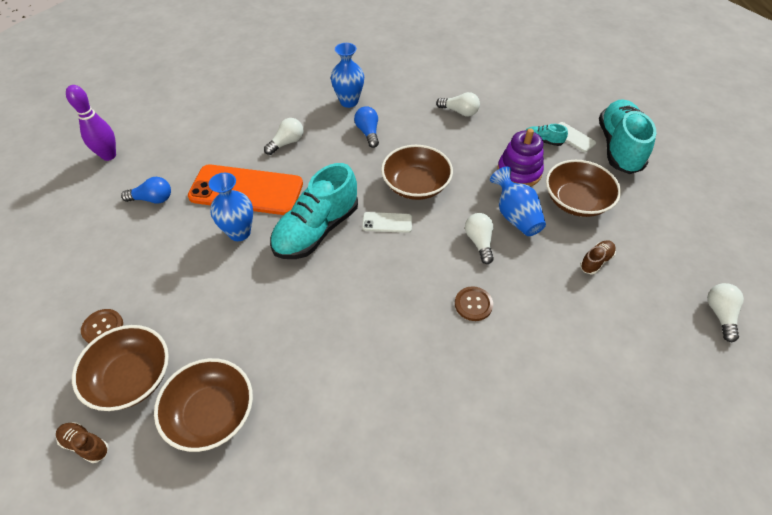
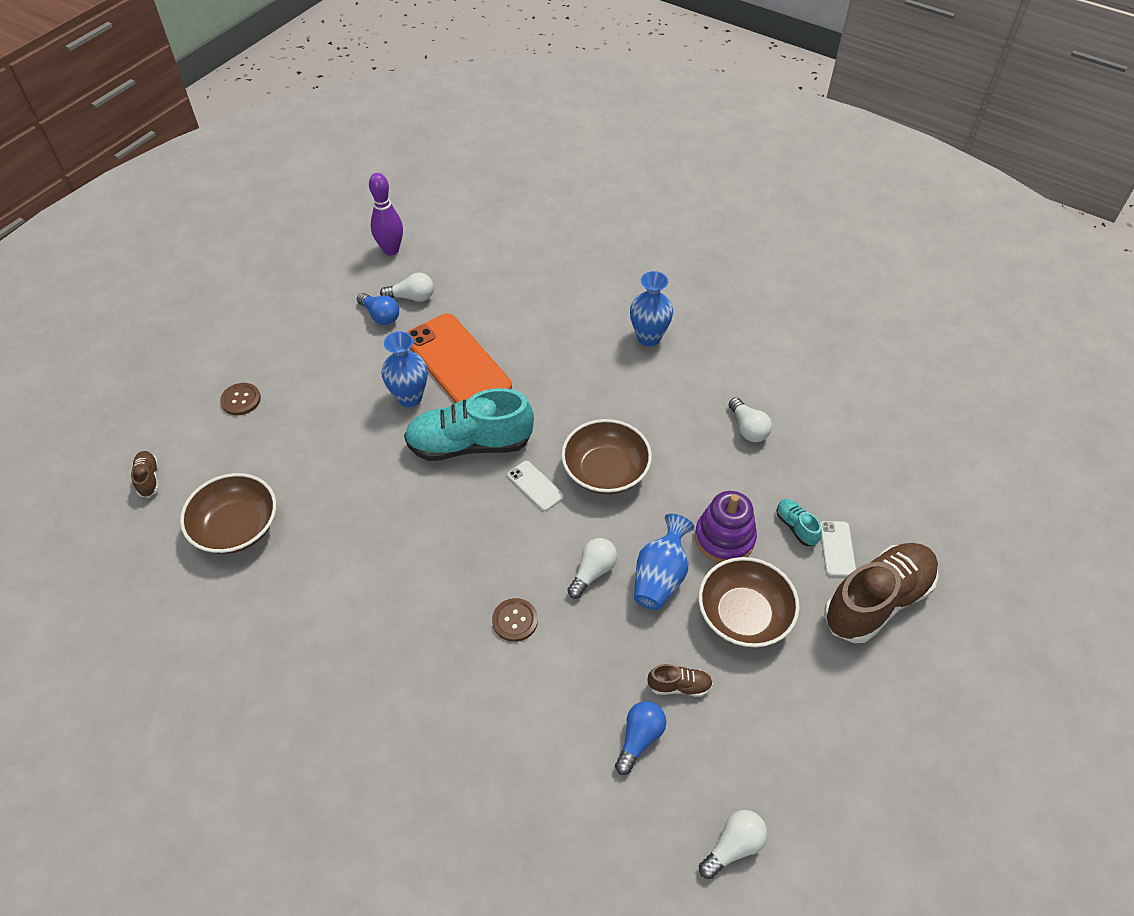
camera: 45 degrees right, 0 degrees up
brown bowl [72,325,169,411] -> none
white light bulb [264,118,304,155] -> white light bulb moved to [380,273,434,302]
blue light bulb [354,106,379,148] -> blue light bulb moved to [615,701,666,775]
turquoise shoe [599,99,657,174] -> brown shoe [824,543,938,643]

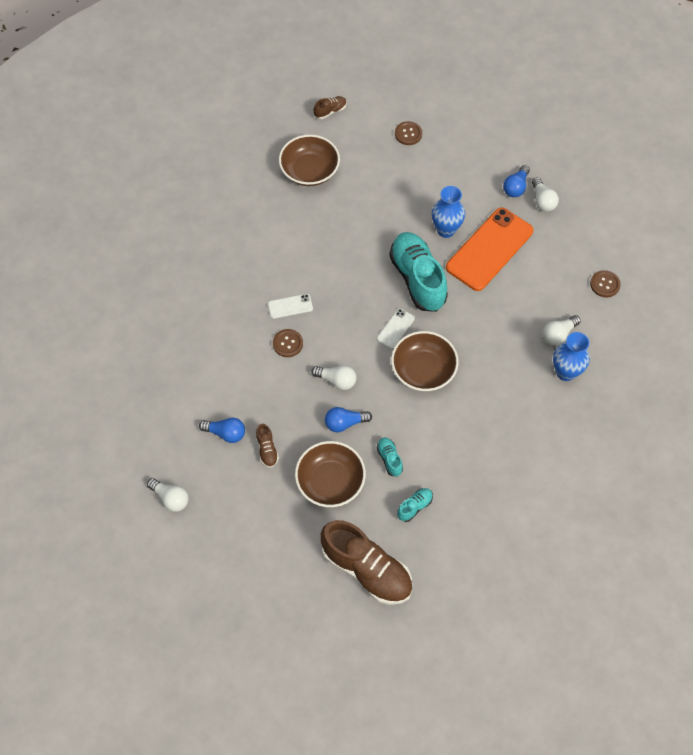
camera: 75 degrees right, 10 degrees up
purple bowling pin [369,173,403,256] -> none
blue vase [634,514,694,610] -> blue light bulb [325,407,372,432]
purple stacking toy [695,491,757,563] -> turquoise shoe [377,438,403,477]
white light bulb [729,397,772,442] -> white light bulb moved to [543,315,581,345]
white phone [820,521,856,577] -> white phone moved to [268,294,313,319]
none -> brown button [590,270,621,297]

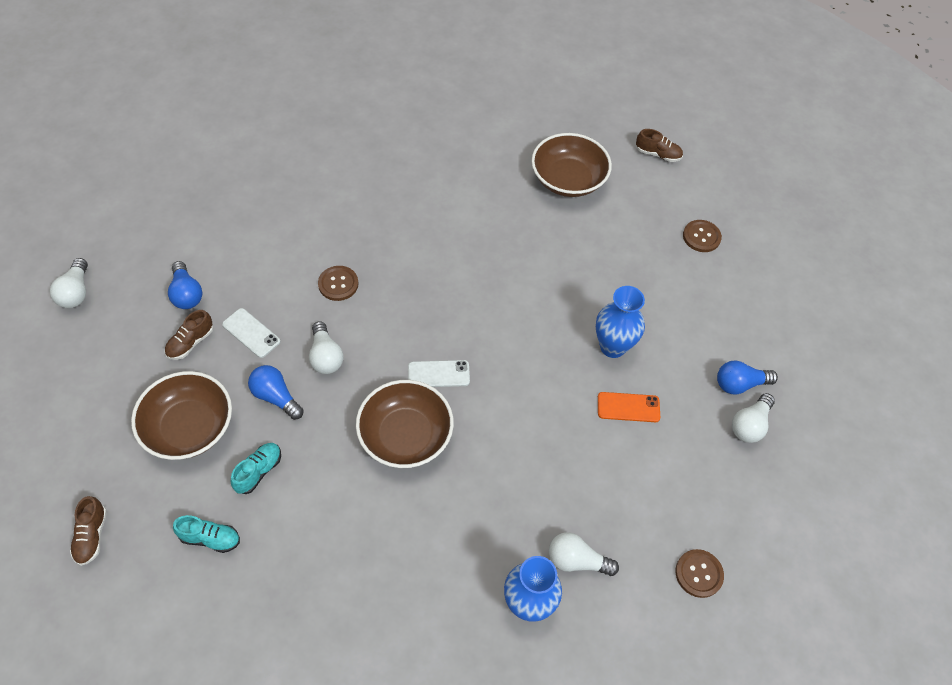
camera: 50 degrees right, 5 degrees down
white phone [268,294,313,319] -> white phone moved to [222,308,281,358]
brown shoe [321,520,412,605] -> brown shoe [70,496,107,566], size x0.43
turquoise shoe [389,232,448,312] -> none
orange phone [446,208,533,291] -> orange phone [598,392,660,422], size x0.44

